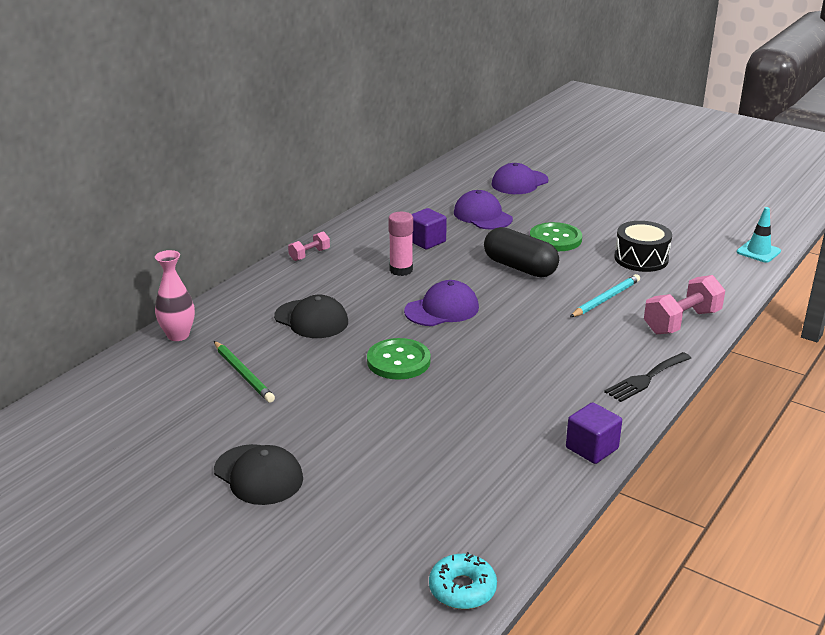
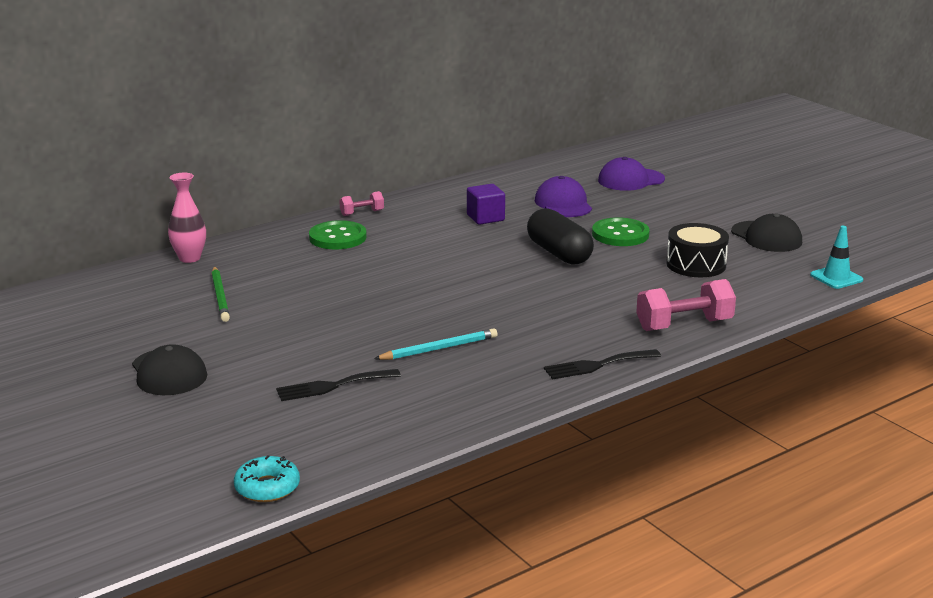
camera: 20 degrees right, 5 degrees down
black cap [274,295,348,338] -> black cap moved to [731,214,802,252]
green button [367,338,431,380] -> green button moved to [309,220,367,249]
pink glue stick [388,212,413,276] -> none
purple cap [404,280,479,326] -> none
purple cube [566,402,622,464] -> none
turquoise pencil [570,274,640,317] -> turquoise pencil moved to [374,328,498,360]
none -> black fork [276,369,401,401]

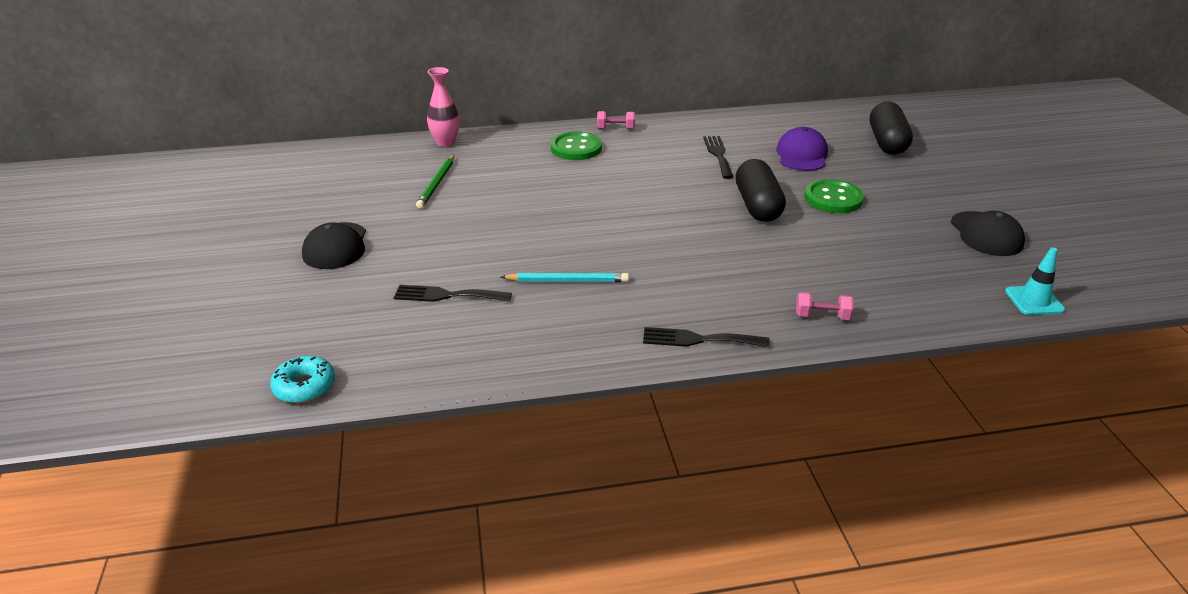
camera: 25 degrees right, 10 degrees up
purple cube [467,184,505,225] -> black fork [703,136,734,179]
purple cap [598,157,665,191] -> black capsule [870,102,913,155]
pink dumbbell [636,279,736,331] -> pink dumbbell [796,292,854,320], size x0.55
black drum [666,223,729,277] -> none

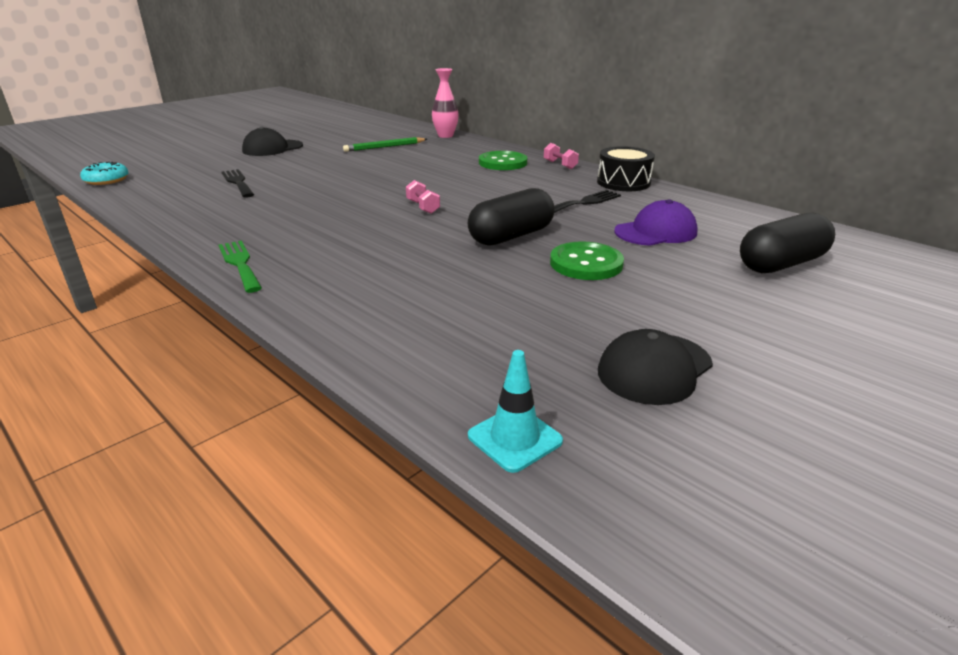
camera: 55 degrees right, 5 degrees down
turquoise pencil [501,273,629,282] -> none
black fork [643,327,770,347] -> green fork [218,240,262,293]
pink dumbbell [796,292,854,320] -> pink dumbbell moved to [406,180,440,214]
none -> black drum [597,146,655,191]

